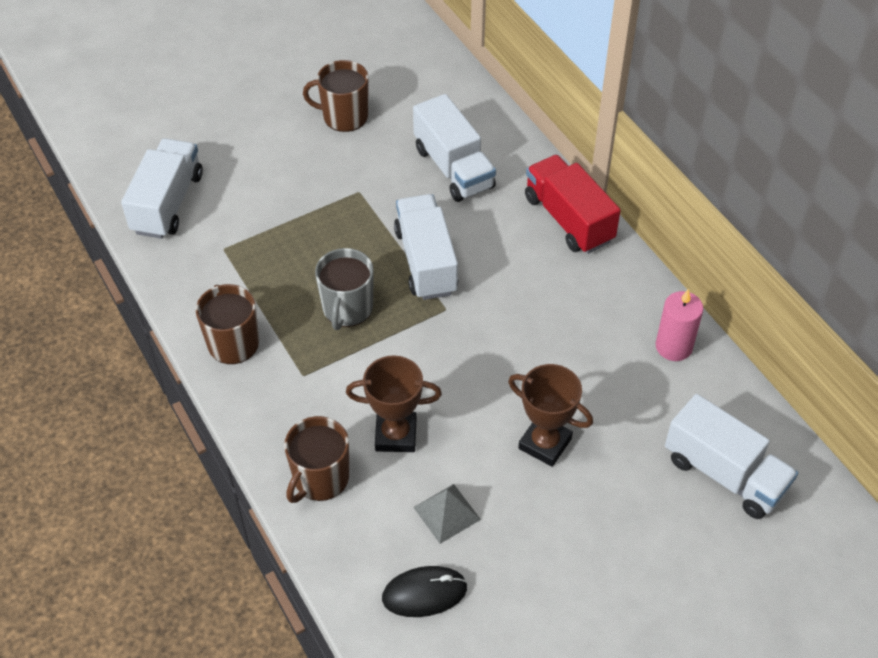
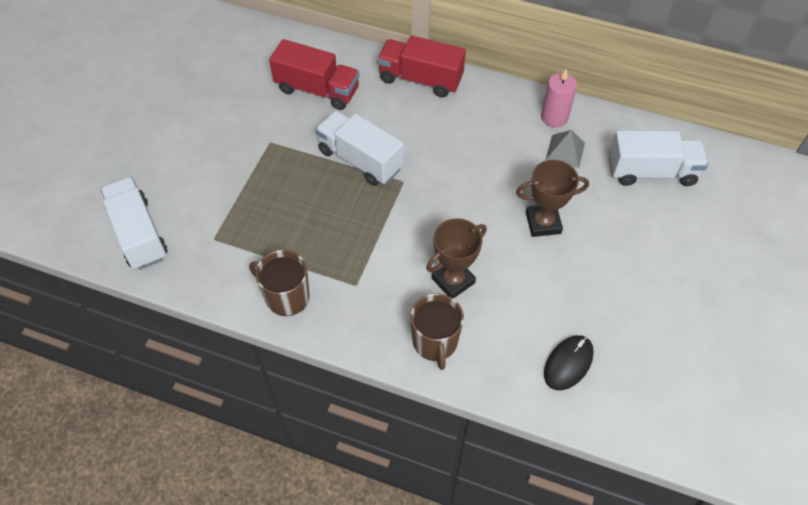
camera: 40 degrees left, 5 degrees up
brown mug [303,60,369,132] -> none
grey mug [315,248,374,330] -> none
white truck [413,94,496,202] -> red truck [269,39,360,110]
grey pyramid [413,484,481,544] -> grey pyramid moved to [546,130,585,168]

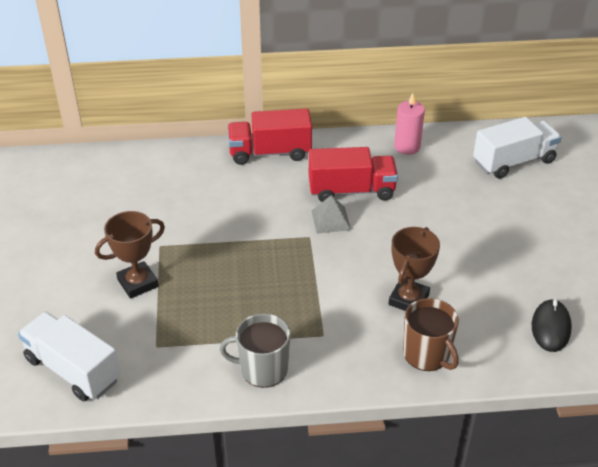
camera: 25 degrees left, 15 degrees down
brown mug [249,250,309,316] -> grey mug [220,313,290,388]
red truck [269,39,360,110] -> red truck moved to [309,147,398,202]
white truck [315,111,404,186] -> none
brown trophy [516,160,589,237] -> brown trophy moved to [95,211,165,299]
grey pyramid [546,130,585,168] -> grey pyramid moved to [311,195,351,234]

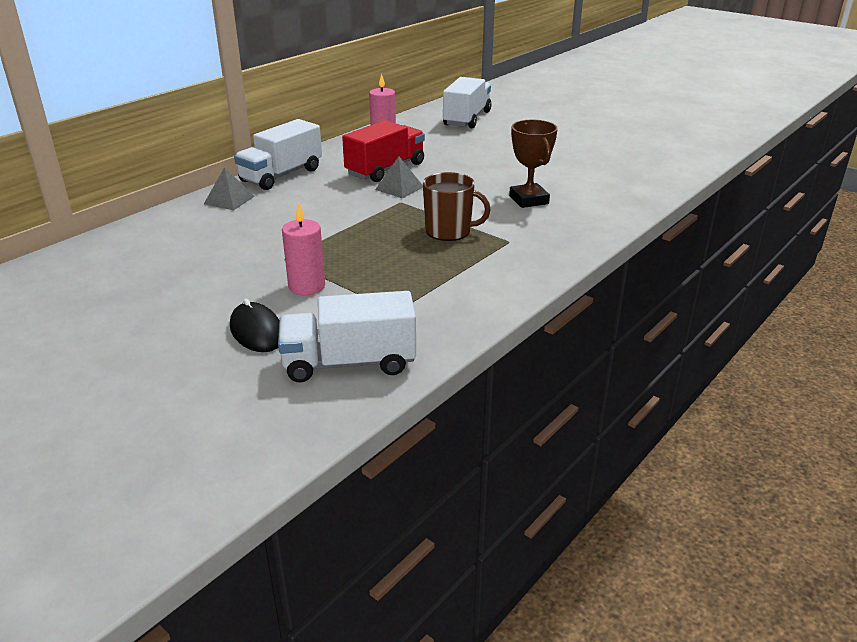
camera: 45 degrees left, 10 degrees down
brown trophy [95,211,165,299] -> pink candle [282,203,325,295]
grey mug [220,313,290,388] -> none
red truck [227,108,312,165] -> white truck [234,119,322,190]
brown mug [403,298,459,371] -> brown mug moved to [423,172,491,241]
black mouse [532,299,572,352] -> black mouse moved to [230,298,279,352]
none -> grey pyramid [204,167,255,210]

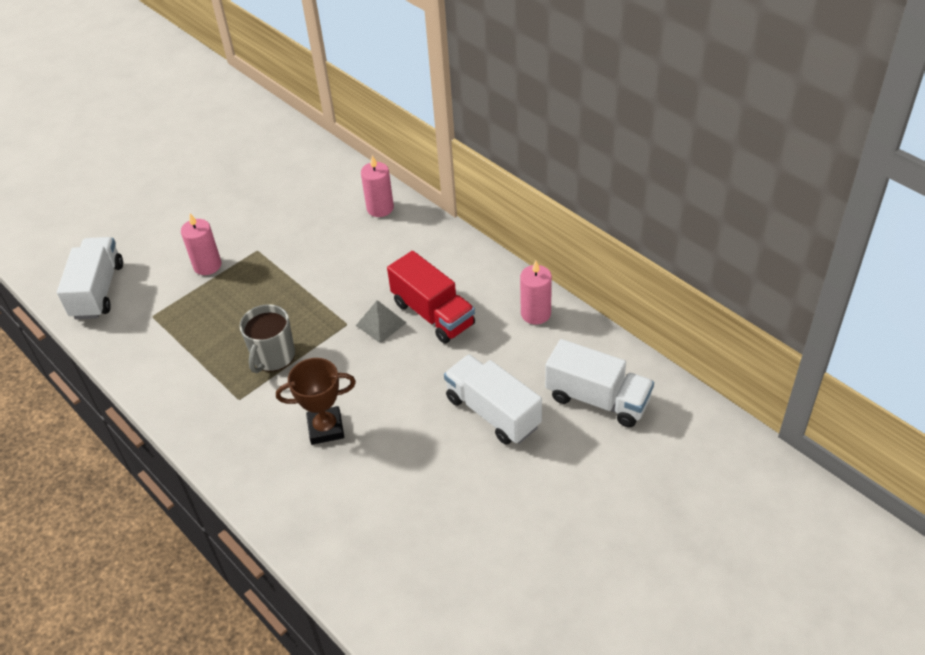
camera: 100 degrees right, 15 degrees up
grey pyramid [204,167,255,210] -> pink candle [361,155,394,217]
black mouse [230,298,279,352] -> none
white truck [234,119,322,190] -> white truck moved to [444,354,542,445]
brown mug [423,172,491,241] -> grey mug [240,304,295,373]

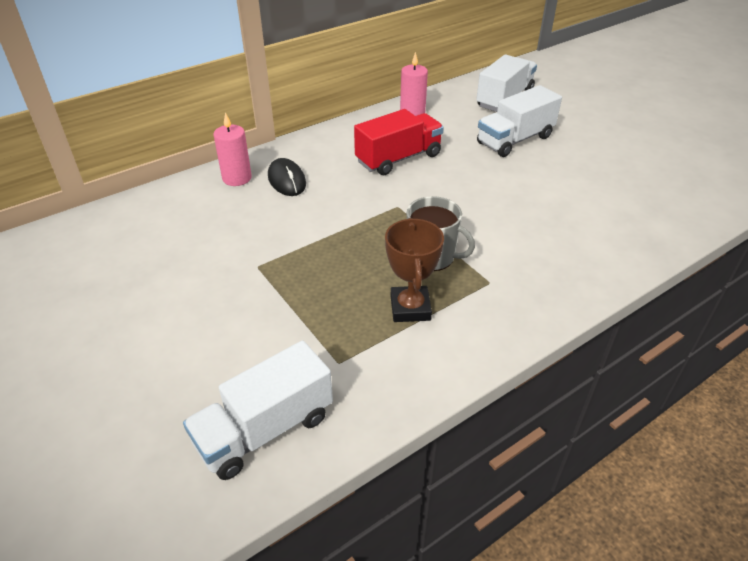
camera: 85 degrees left, 5 degrees down
white truck [57,237,123,319] -> white truck turned 45 degrees counterclockwise [183,341,333,480]
pink candle [181,213,221,275] -> none
brown trophy [276,358,356,445] -> brown trophy moved to [385,218,444,322]
grey pyramid [356,300,407,344] -> none
none -> black mouse [268,158,306,196]

